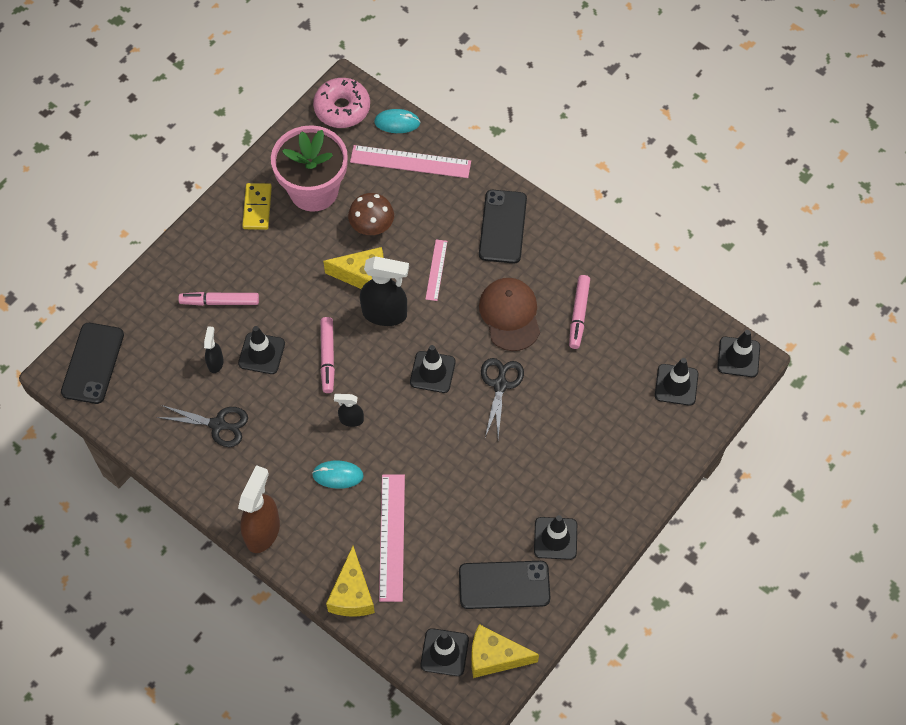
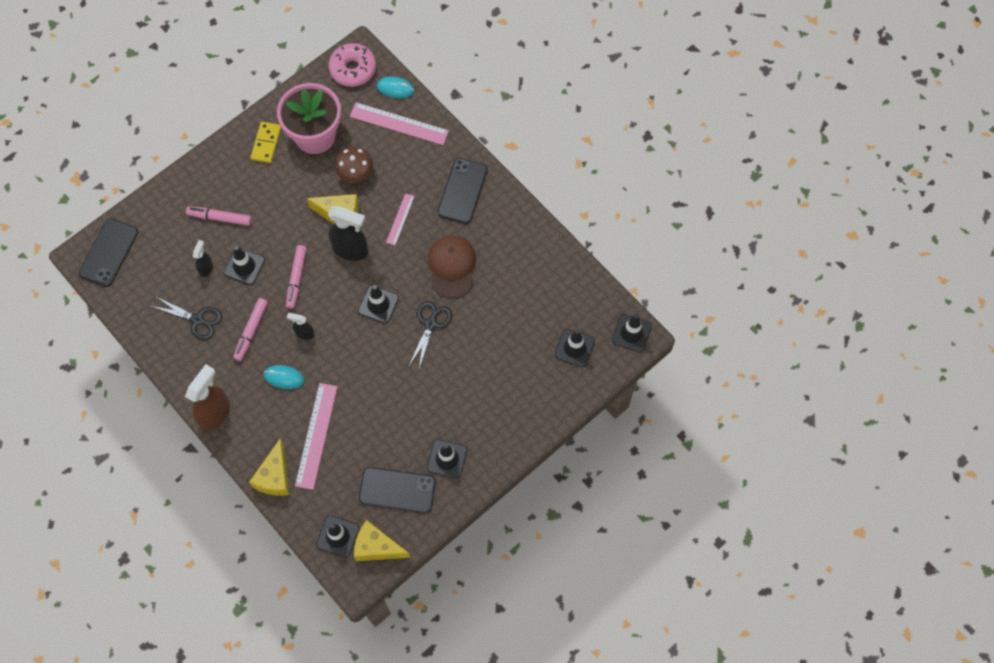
camera: 10 degrees right, 5 degrees up
pink marker [569,275,590,349] -> pink marker moved to [233,298,268,361]

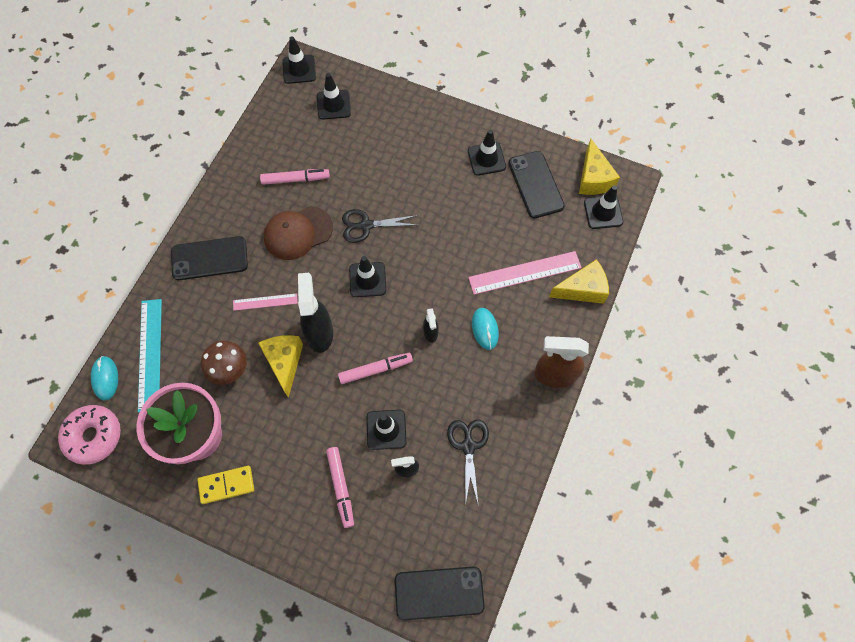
camera: 115 degrees left, 0 degrees up
pink marker [233,298,268,361] -> pink marker moved to [260,169,330,185]
pink ruler [350,102,449,145] -> turquoise ruler [138,299,162,412]

